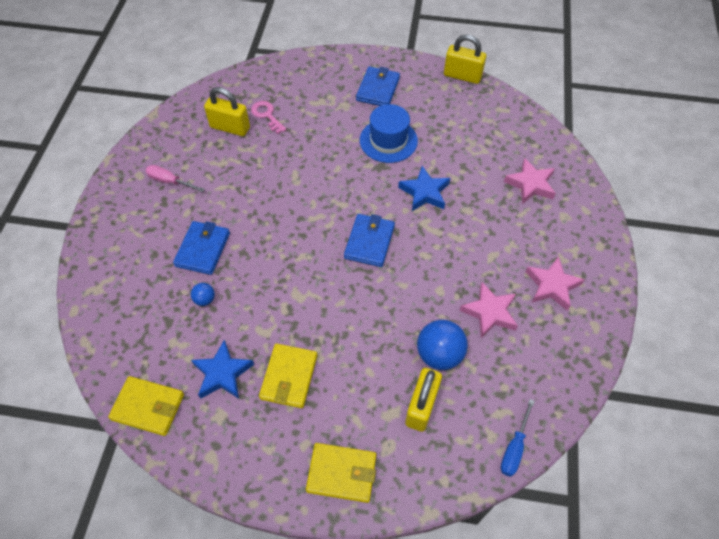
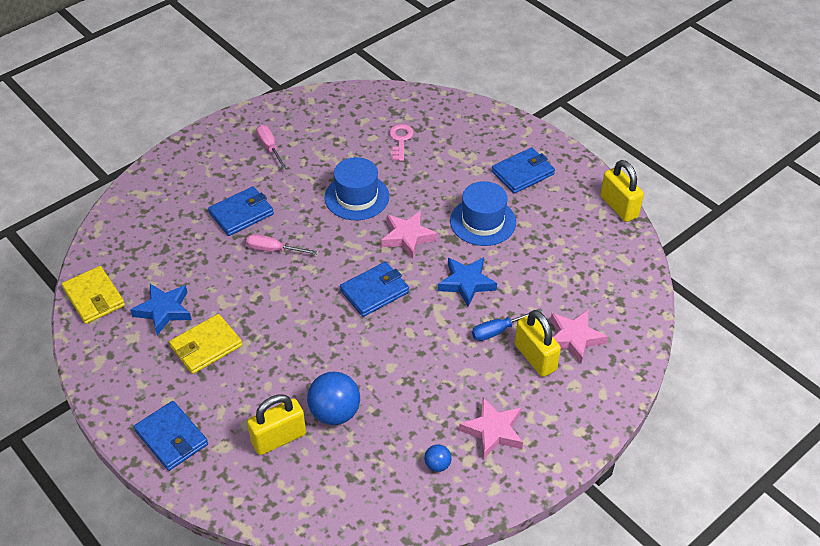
camera: 40 degrees right, 10 degrees down
blue ball [191,283,215,306] -> blue ball moved to [424,444,452,472]
yellow padlock [204,87,250,136] -> yellow padlock moved to [515,310,561,377]
yellow wallet [306,443,376,503] -> blue wallet [134,401,208,471]
pink star [460,282,518,338] -> pink star moved to [381,211,438,259]
blue screwdriver [501,399,535,477] -> blue screwdriver moved to [472,308,543,341]
none -> pink screwdriver [246,234,317,255]
none -> blue hat [325,157,389,220]

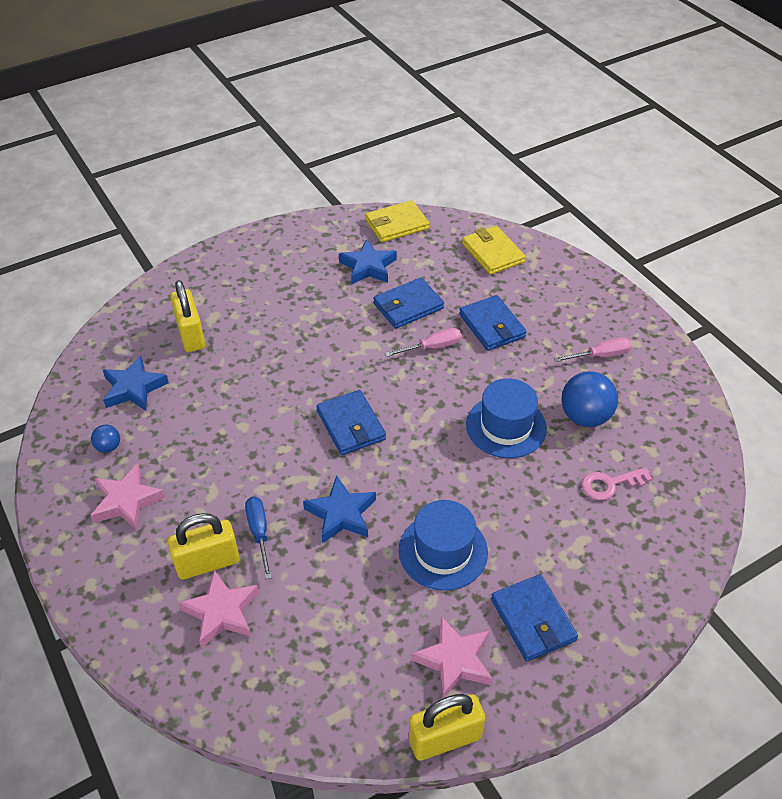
camera: 100 degrees right, 0 degrees up
blue wallet [134,401,208,471] -> blue wallet moved to [373,278,444,329]
yellow wallet [169,314,242,374] -> yellow wallet moved to [462,226,526,275]
pink screwdriver [246,234,317,255] -> pink screwdriver turned 45 degrees clockwise [385,328,462,357]
blue ball [307,372,360,425] -> blue ball moved to [561,371,618,427]
pink star [381,211,438,259] -> pink star moved to [412,617,492,699]
pink key [389,124,414,161] -> pink key turned 150 degrees clockwise [582,467,652,500]
none -> blue star [103,355,169,411]

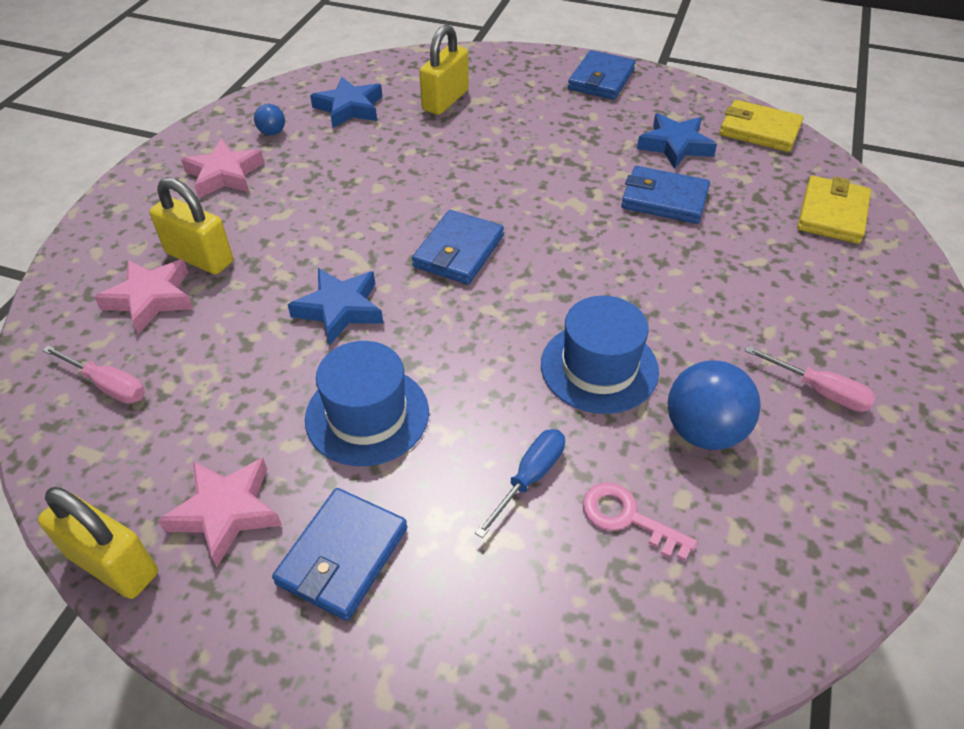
camera: 50 degrees right, 0 degrees up
blue screwdriver [245,497,272,579] -> blue screwdriver moved to [475,429,565,538]
pink screwdriver [385,328,462,357] -> pink screwdriver moved to [42,345,145,404]
blue wallet [459,295,527,351] -> blue wallet moved to [568,50,636,100]

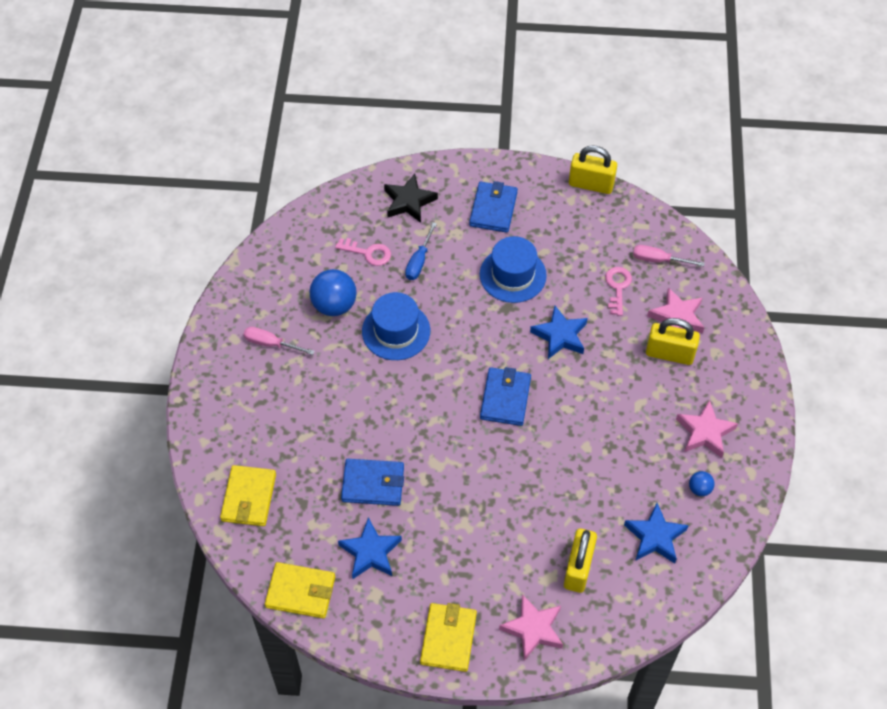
camera: 165 degrees right, 10 degrees up
pink star [158,458,282,567] -> pink star moved to [499,594,563,661]
blue wallet [568,50,636,100] -> yellow wallet [420,603,477,672]
none -> black star [384,174,438,223]
none -> pink key [605,267,632,316]

